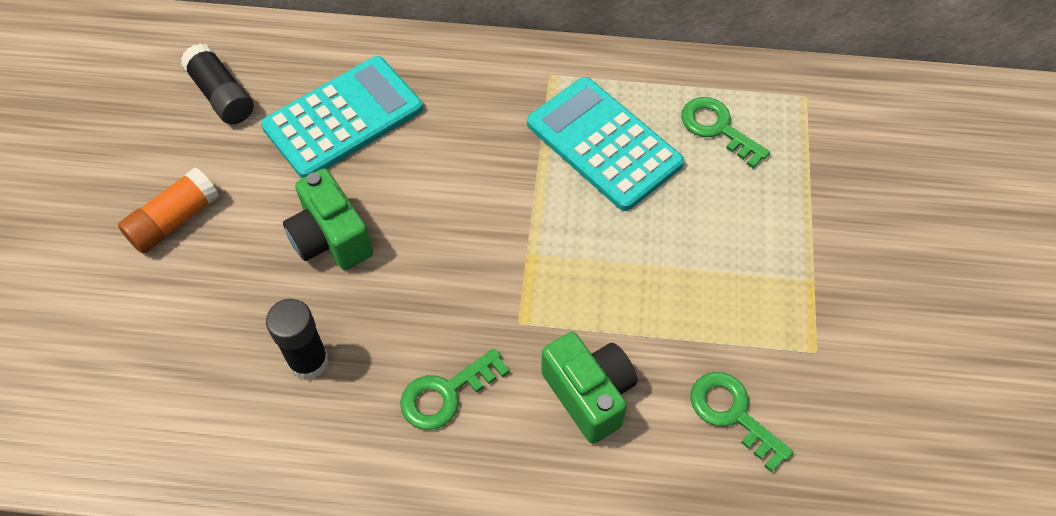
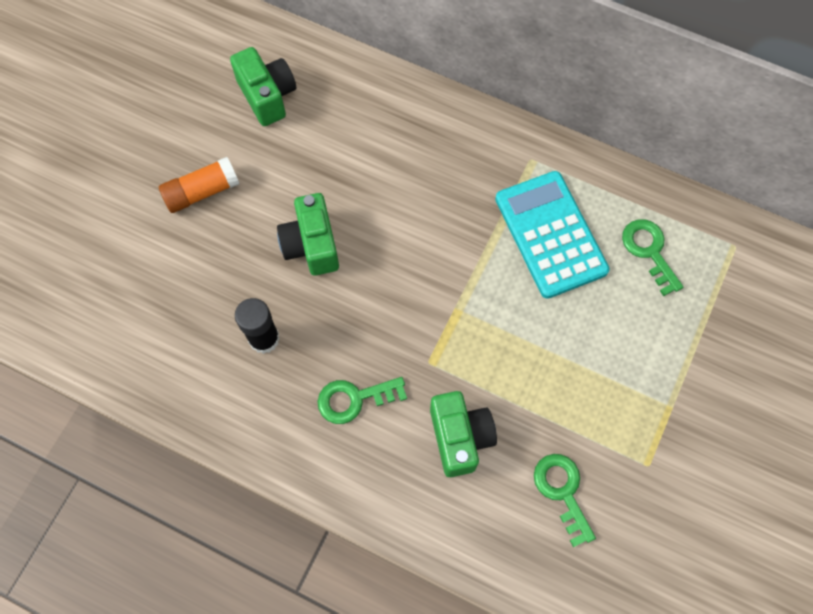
camera: 20 degrees right, 10 degrees up
black glue stick [181,43,254,125] -> green camera [230,47,296,126]
turquoise calculator [261,56,423,178] -> none

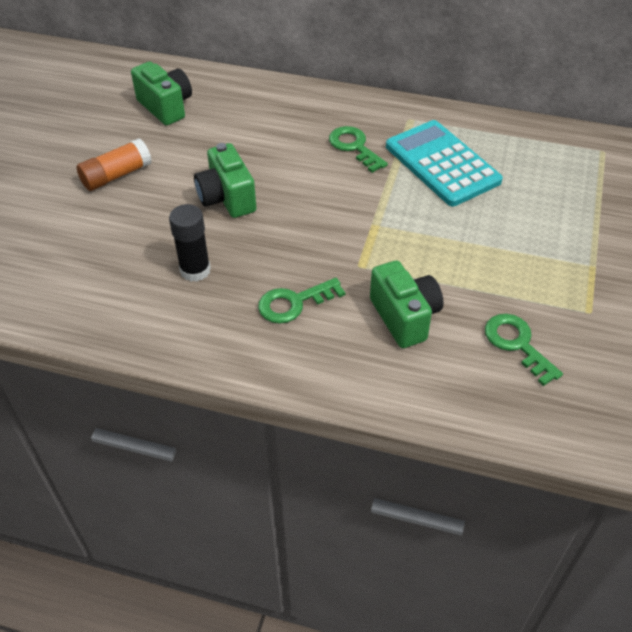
camera: 10 degrees left, 20 degrees down
green key [622,219,683,296] -> green key moved to [329,126,388,173]

